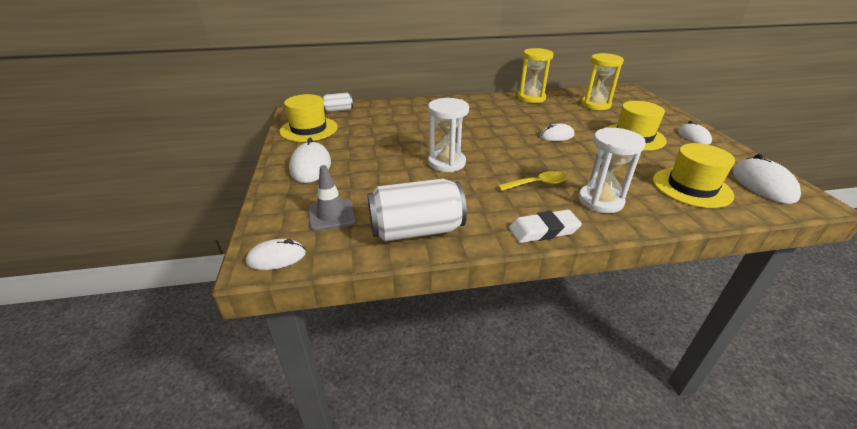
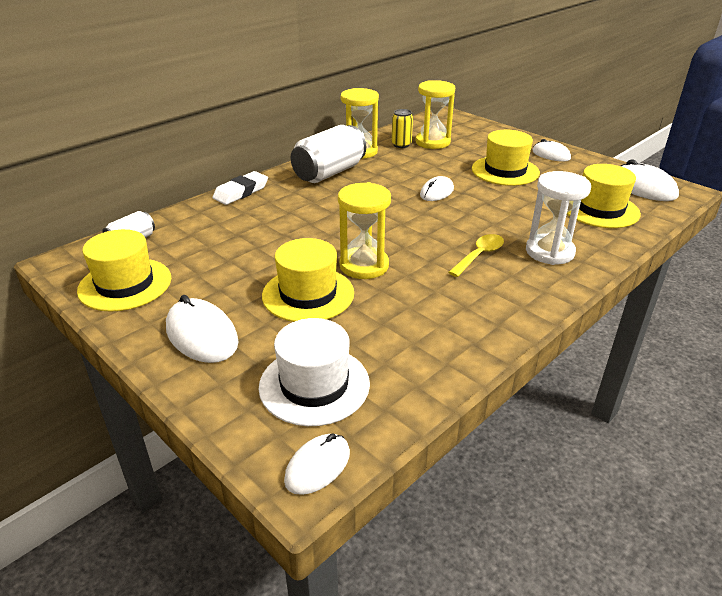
camera: 35 degrees left, 0 degrees up
grey traffic cone [309,165,355,231] -> white hat [259,318,370,426]
white can [367,179,467,242] -> white can moved to [291,125,366,183]
white hourglass [428,98,469,172] -> yellow hourglass [338,182,391,279]
white eraser [509,210,582,243] -> white eraser moved to [212,171,268,205]
none -> yellow hat [262,238,354,322]
none -> yellow can [392,109,413,148]

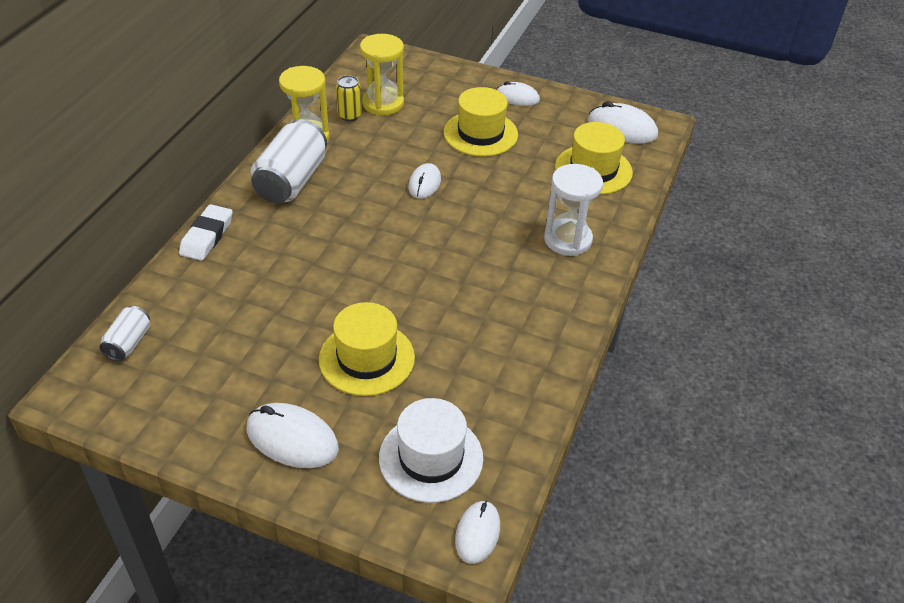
camera: 25 degrees left, 10 degrees up
yellow hat [77,229,171,312] -> none
yellow hourglass [338,182,391,279] -> none
yellow spoon [448,234,504,277] -> none

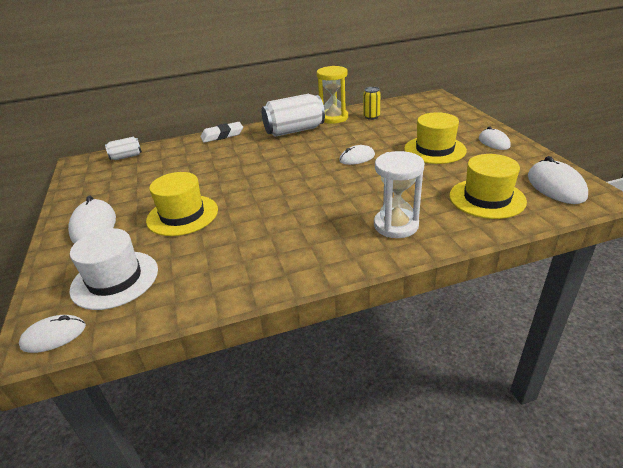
camera: 55 degrees right, 10 degrees down
yellow hourglass [360,34,404,116] -> none

